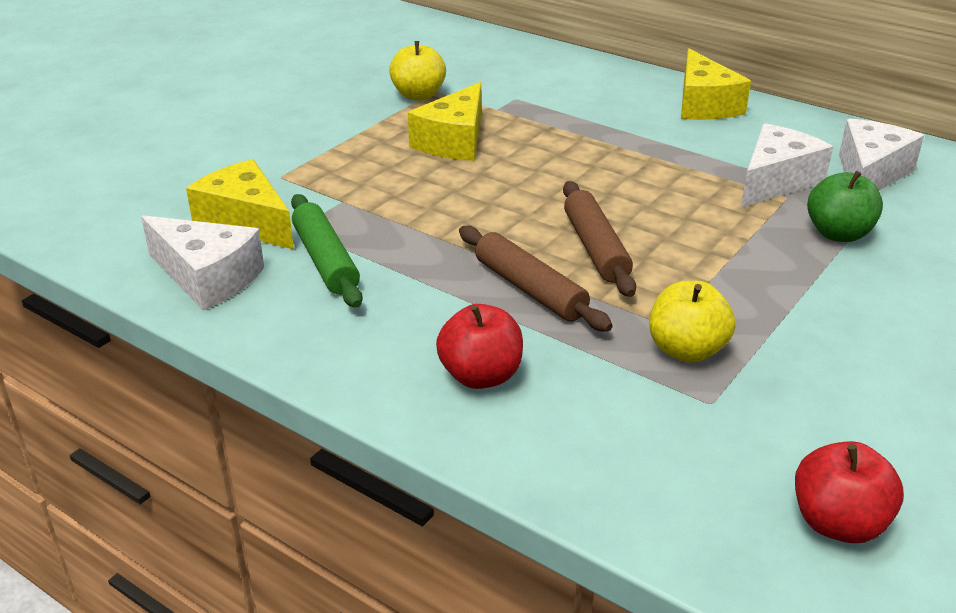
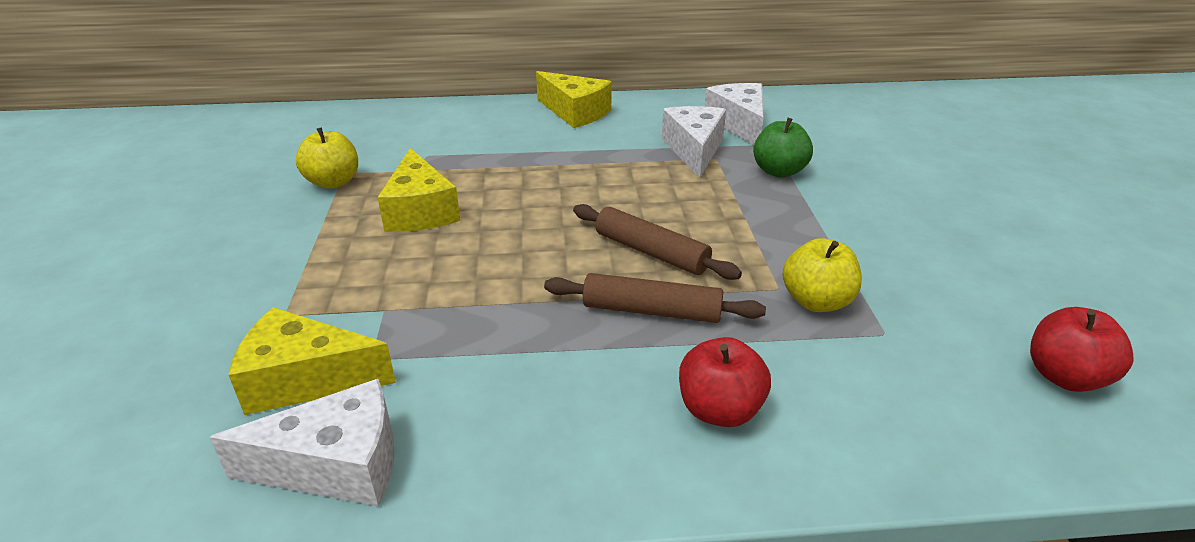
camera: 40 degrees left, 0 degrees up
green rolling pin [291,194,363,308] -> none

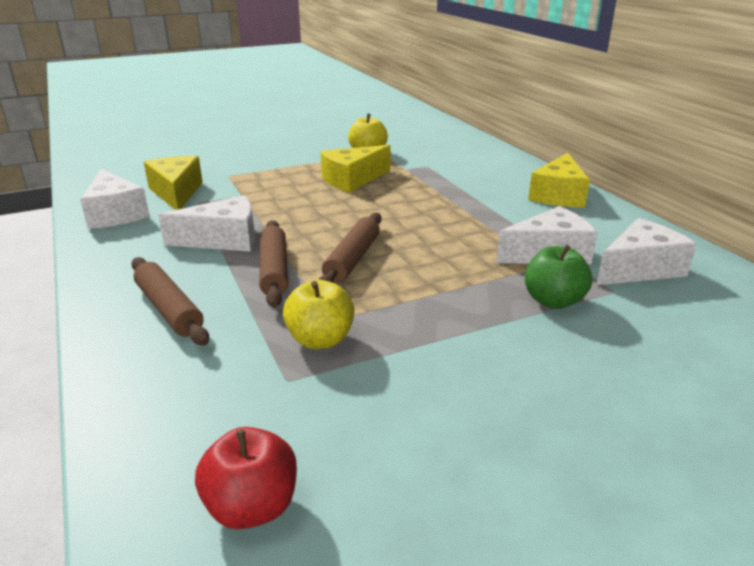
camera: 70 degrees right, 5 degrees down
red apple [679,337,771,427] -> brown rolling pin [131,257,209,345]
none -> white cheese [158,195,255,252]

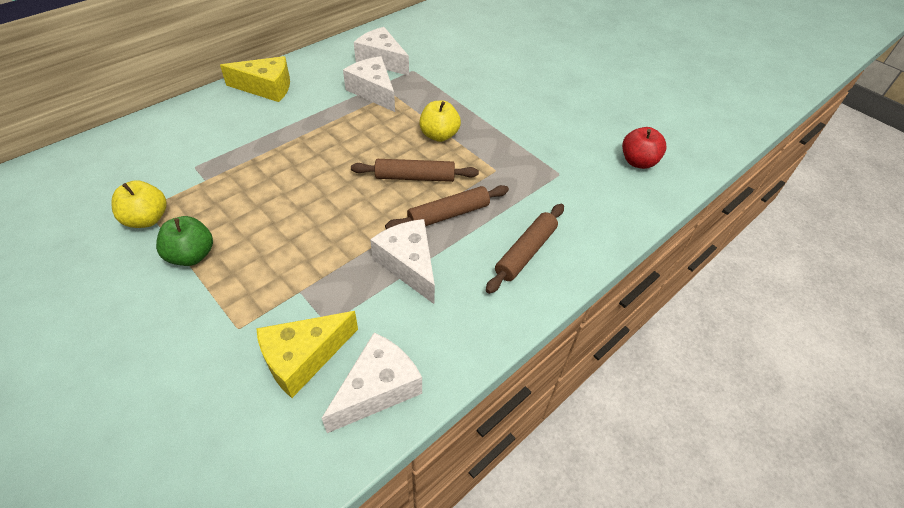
camera: 110 degrees left, 20 degrees up
yellow apple [283,280,354,349] -> yellow apple moved to [419,101,461,142]
yellow cheese [321,145,391,193] -> none
green apple [525,245,592,309] -> green apple moved to [156,216,213,266]

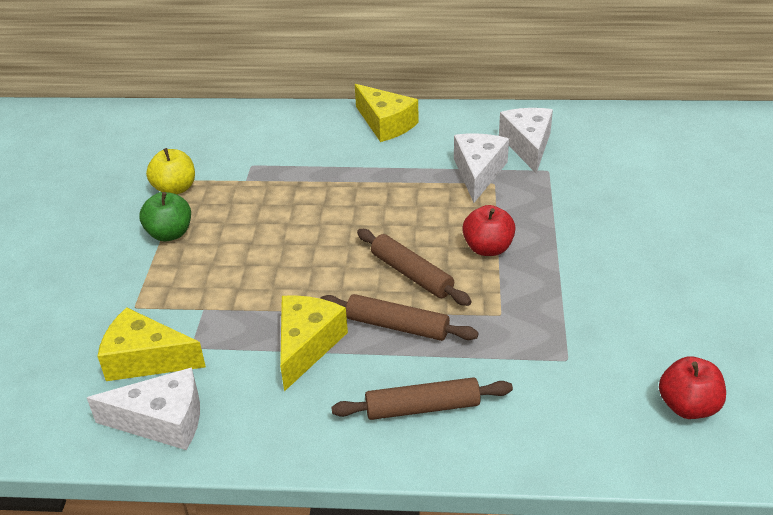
camera: 50 degrees right, 10 degrees down
white cheese [370,219,435,304] -> yellow cheese [280,295,348,391]
yellow apple [419,101,461,142] -> red apple [462,205,516,256]

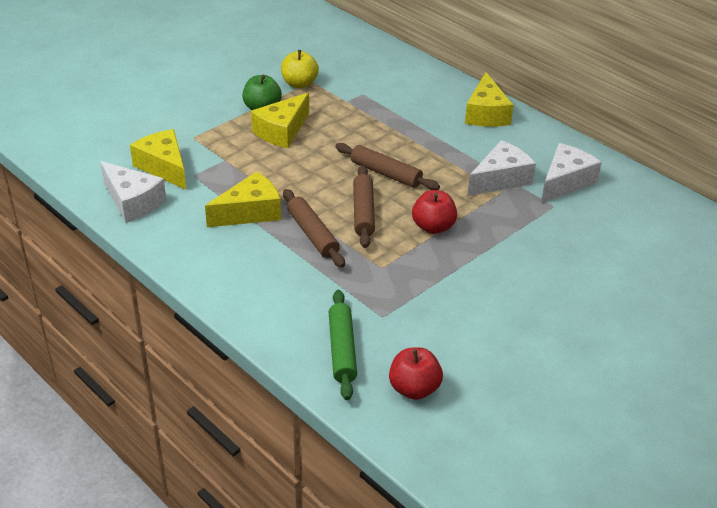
camera: 40 degrees right, 0 degrees up
brown rolling pin [331,377,513,420] -> brown rolling pin moved to [335,143,440,190]
none -> yellow cheese [251,93,309,148]
none -> green rolling pin [329,290,357,400]

